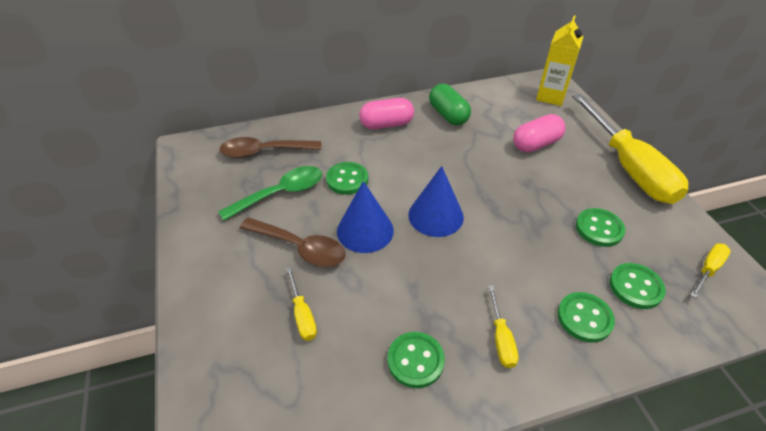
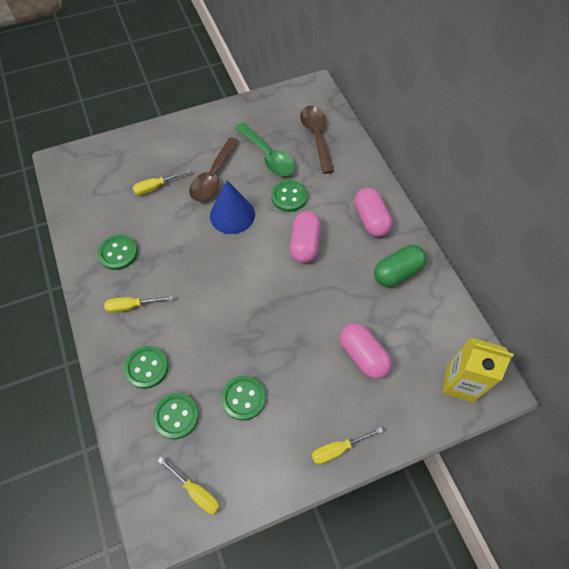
camera: 85 degrees right, 15 degrees up
blue cone [408,166,464,237] -> none
yellow screwdriver [572,94,688,204] -> yellow screwdriver [311,427,383,464], size x0.41
none -> pink capsule [290,211,321,263]

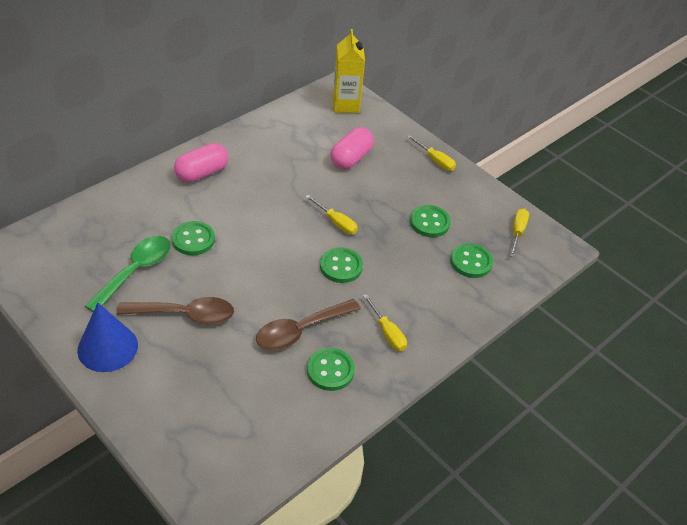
camera: 115 degrees left, 15 degrees down
green button [124,346,168,389] -> green button moved to [320,247,363,283]
yellow screwdriver [133,170,190,195] -> yellow screwdriver moved to [305,195,358,234]
blue cone [210,180,255,234] -> blue cone moved to [77,303,138,372]
pink capsule [290,211,321,263] -> none
brown spoon [300,106,334,174] -> brown spoon moved to [256,299,361,350]
green capsule [374,245,427,287] -> none

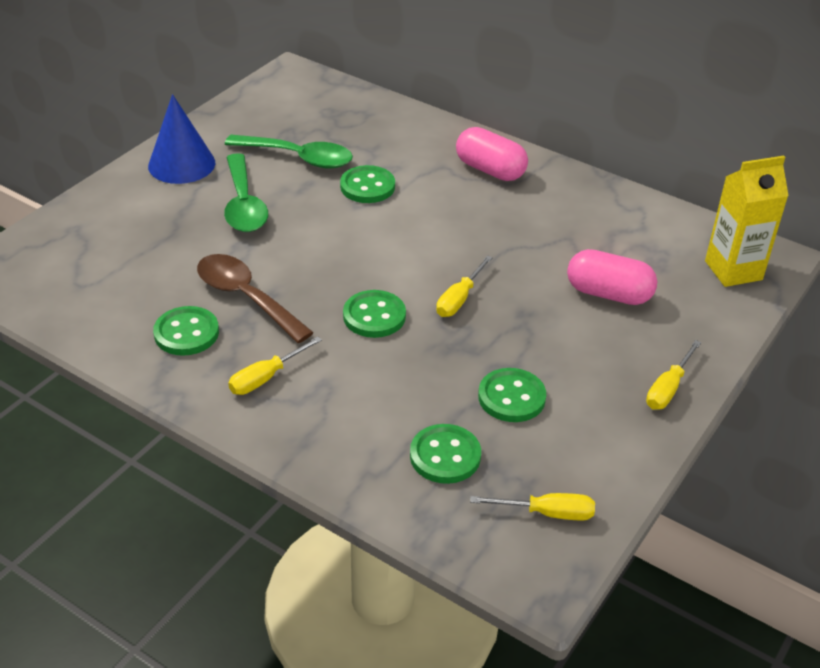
camera: 80 degrees right, 5 degrees down
brown spoon [117,297,234,325] -> green spoon [224,153,268,232]

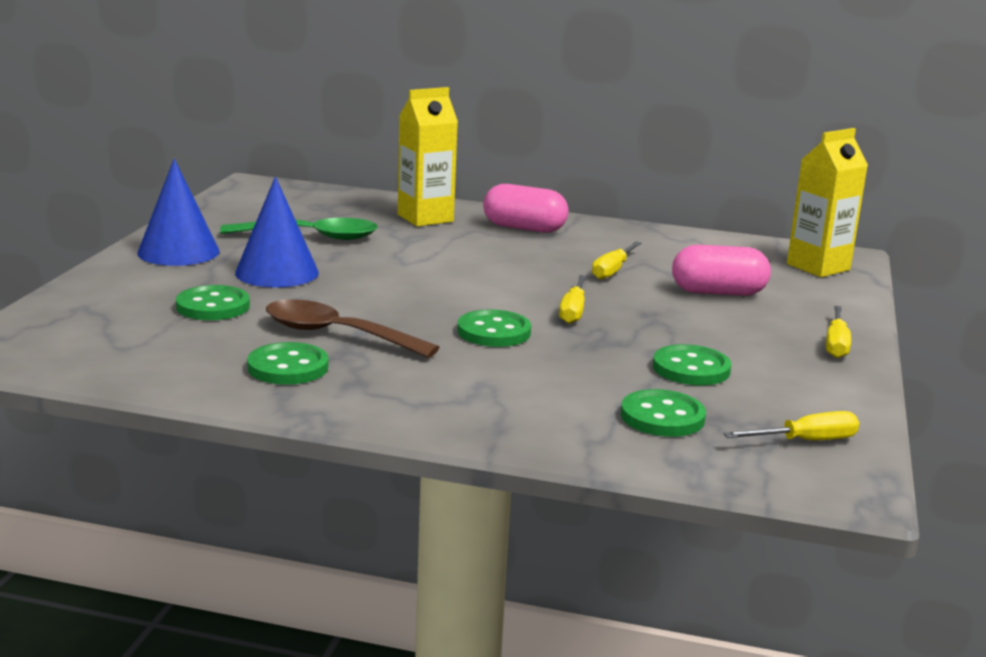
camera: 20 degrees left, 20 degrees down
green spoon [224,153,268,232] -> blue cone [235,177,319,288]
yellow screwdriver [228,336,322,395] -> yellow screwdriver moved to [592,242,641,279]
green button [340,165,395,203] -> green button moved to [176,285,250,320]
none -> yellow carton [398,87,458,227]

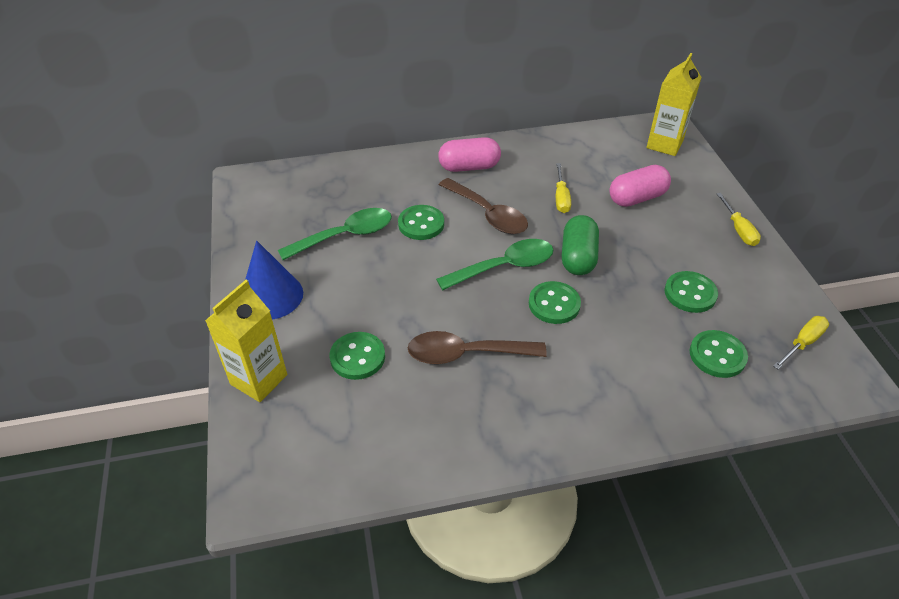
camera: 25 degrees left, 25 degrees up
blue cone [235,177,319,288] -> none
green button [247,342,328,385] -> green button moved to [398,205,444,240]
yellow carton [398,87,458,227] -> yellow carton moved to [205,280,287,402]
yellow screwdriver [559,275,586,324] -> green capsule [562,215,599,275]
none -> green spoon [436,239,553,290]
none -> brown spoon [439,178,528,234]

